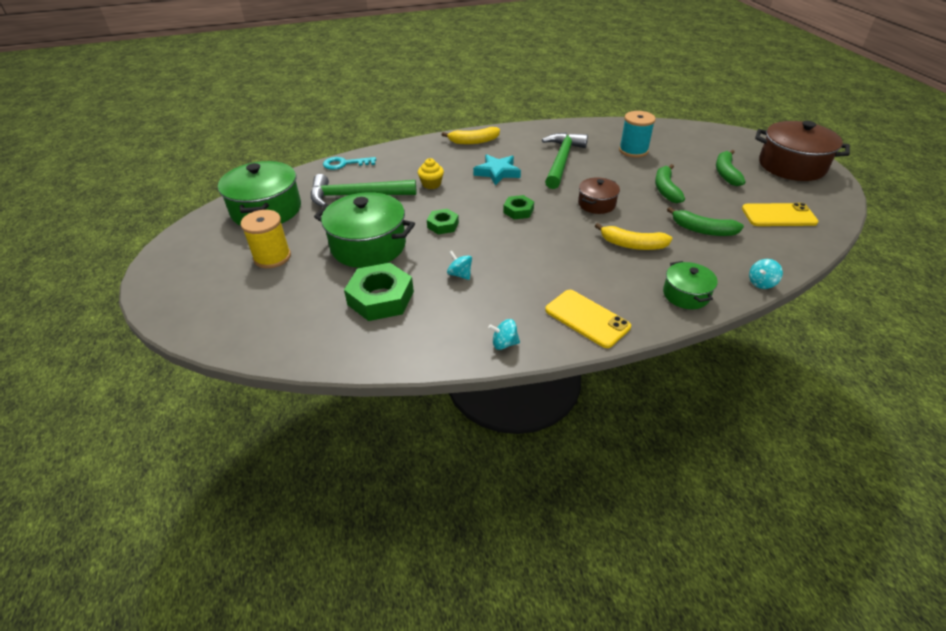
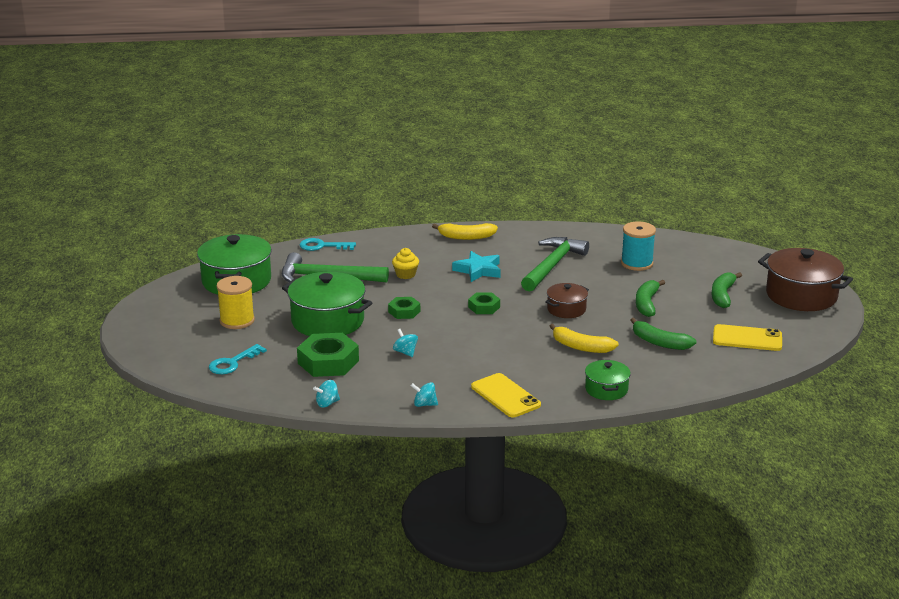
camera: 10 degrees right, 15 degrees down
turquoise spinning top [749,259,783,289] -> turquoise spinning top moved to [313,380,340,408]
none -> turquoise key [209,344,267,374]

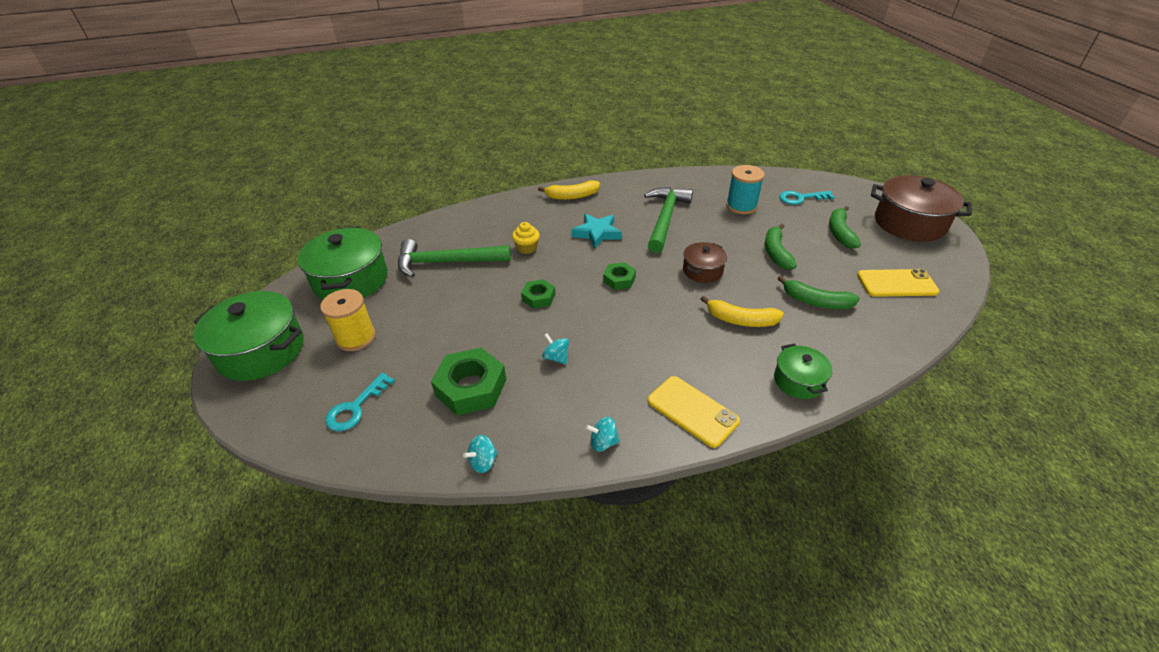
camera: 10 degrees left, 15 degrees up
green pot [282,272,372,336] -> green pot moved to [193,291,303,381]
turquoise key [300,238,356,251] -> turquoise key moved to [779,191,835,205]

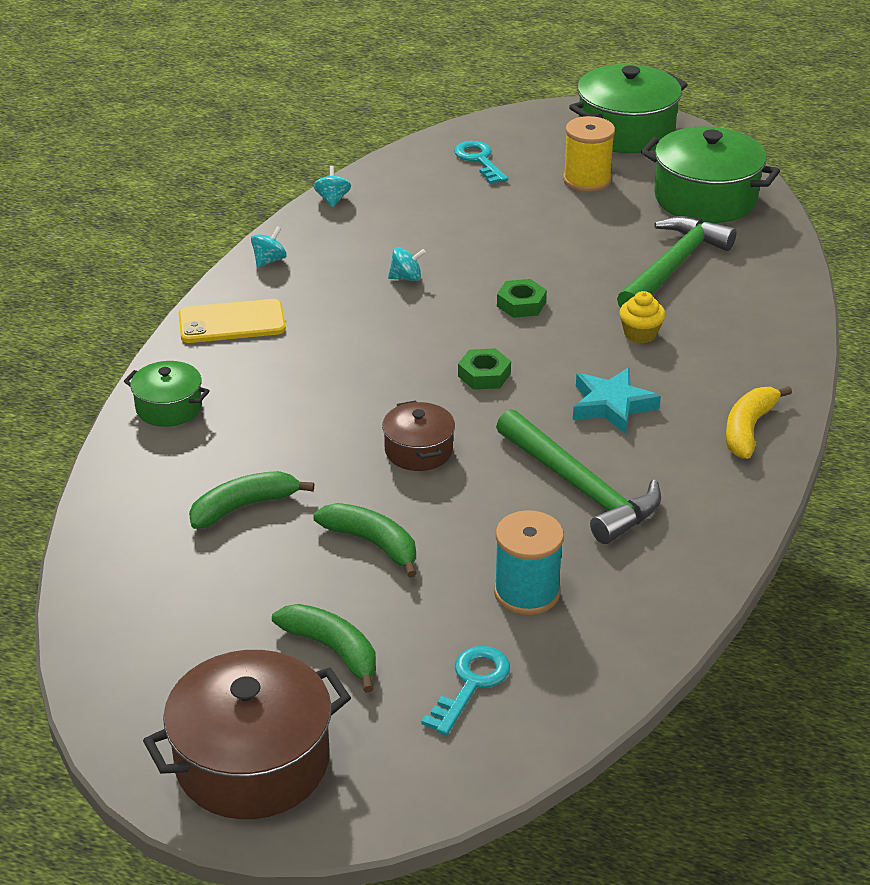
camera: 125 degrees right, 5 degrees down
green nut [431,348,507,416] -> none
yellow banana [701,296,784,327] -> none
yellow phone [857,269,939,297] -> none

